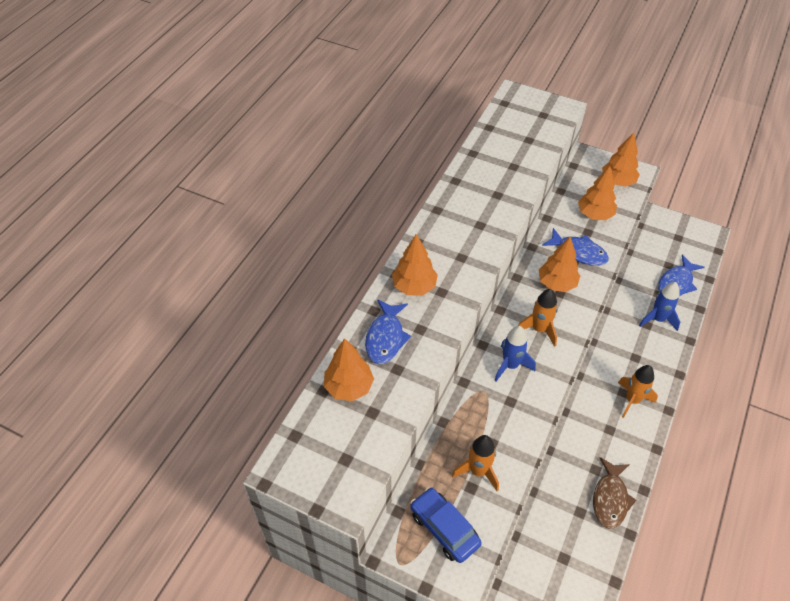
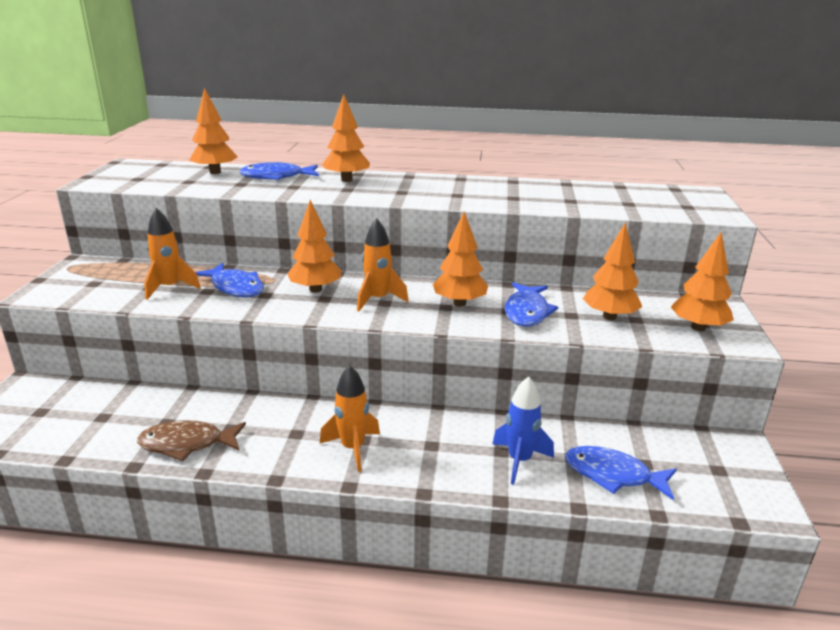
camera: 70 degrees right, 25 degrees down
blue car [410,487,482,563] -> none
blue rocket [494,326,536,381] -> orange tree [287,200,342,293]
none -> blue fish [196,263,264,297]

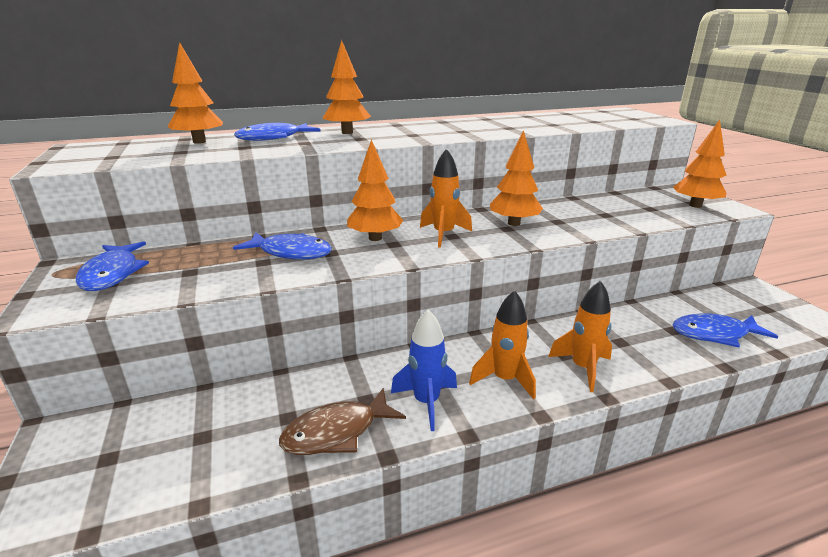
camera: 25 degrees left, 0 degrees up
orange rocket [144,208,201,300] -> orange rocket moved to [548,281,612,392]
blue rocket [492,376,554,485] -> blue rocket moved to [391,310,457,431]
blue fish [505,282,558,327] -> blue fish moved to [76,241,149,291]
orange tree [583,223,642,320] -> none

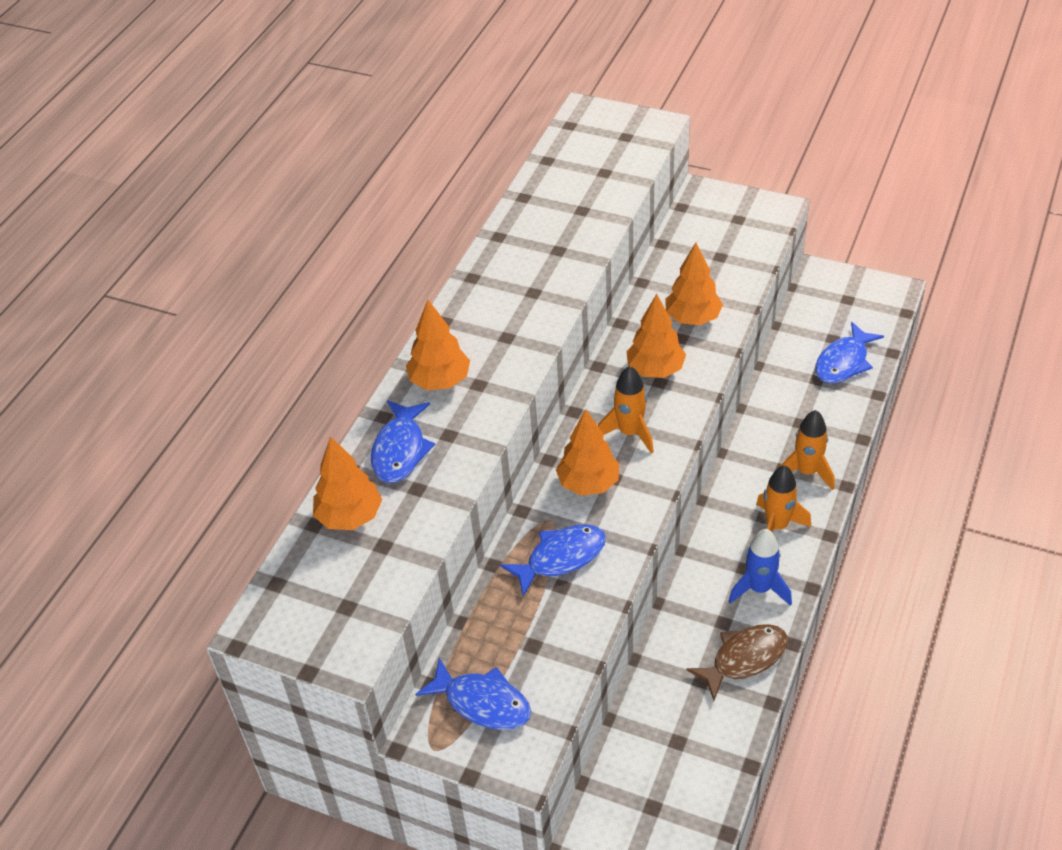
camera: 45 degrees left, 20 degrees up
brown fish [279,388,406,455] -> brown fish turned 135 degrees counterclockwise [686,624,788,701]
orange tree [673,120,727,208] -> orange tree moved to [665,243,723,325]

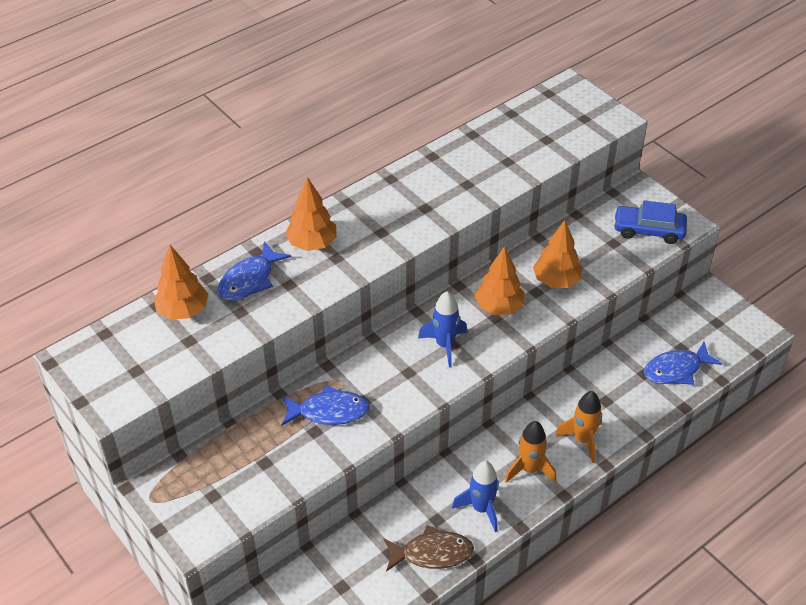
camera: 25 degrees right, 0 degrees up
blue fish [415,658,531,730] -> none
orange tree [556,409,619,496] -> none
orange rocket [598,366,654,454] -> blue rocket [418,291,468,367]
none -> blue car [613,200,687,244]

